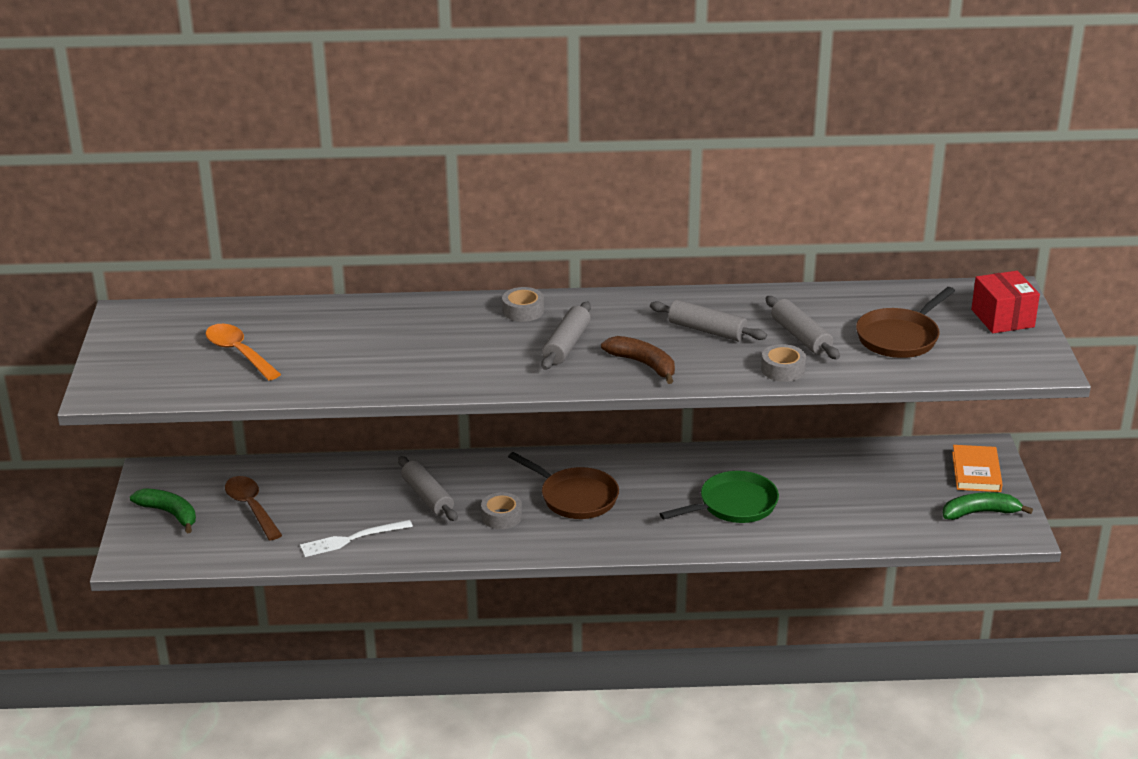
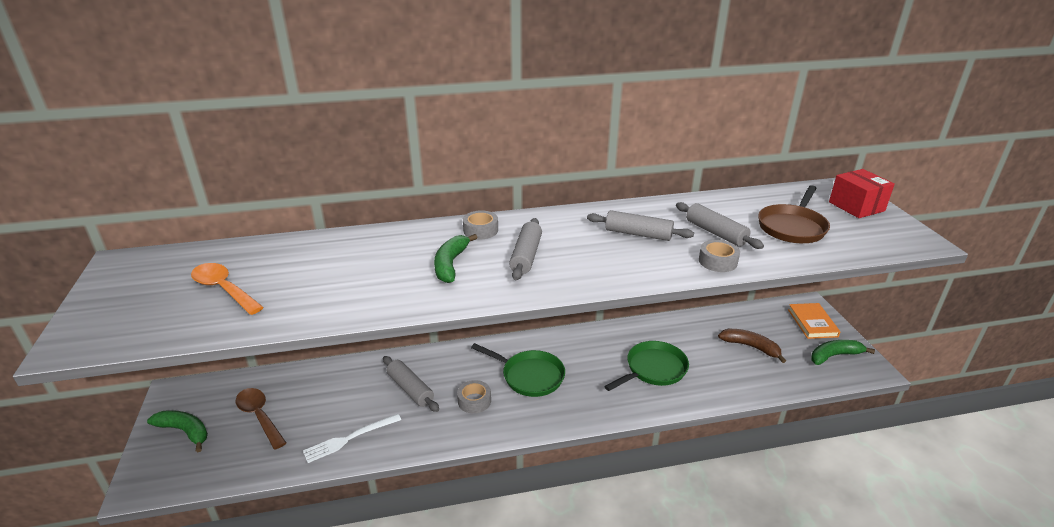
camera: 10 degrees left, 0 degrees up
brown pan [508,452,619,519] -> green pan [471,343,565,397]
brown banana [601,336,675,384] -> brown banana moved to [718,329,786,363]
none -> green banana [434,234,478,283]

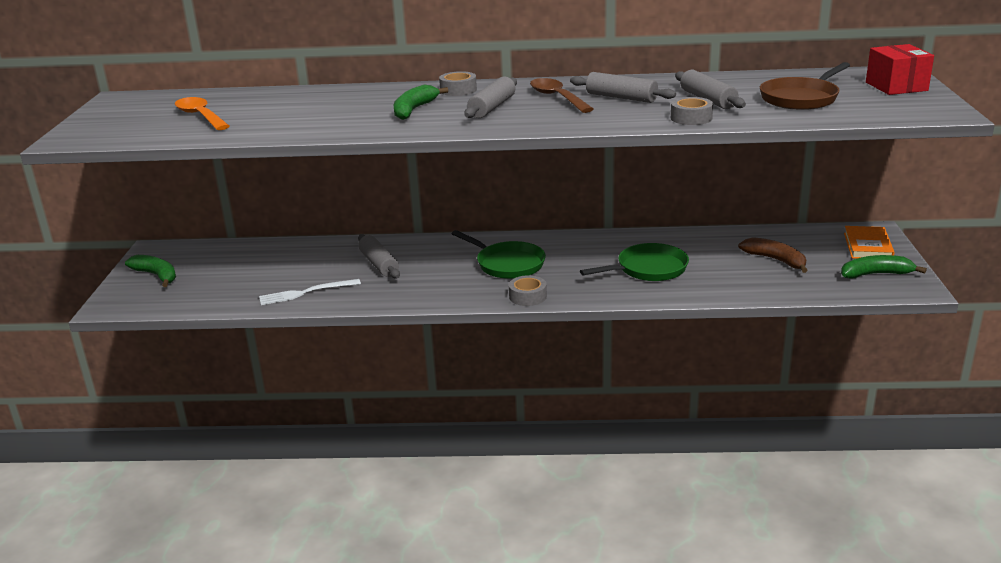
camera: 15 degrees right, 5 degrees down
brown spoon [236,388,286,450] -> brown spoon moved to [530,78,594,113]
grey tape [457,380,491,413] -> grey tape moved to [509,275,547,306]

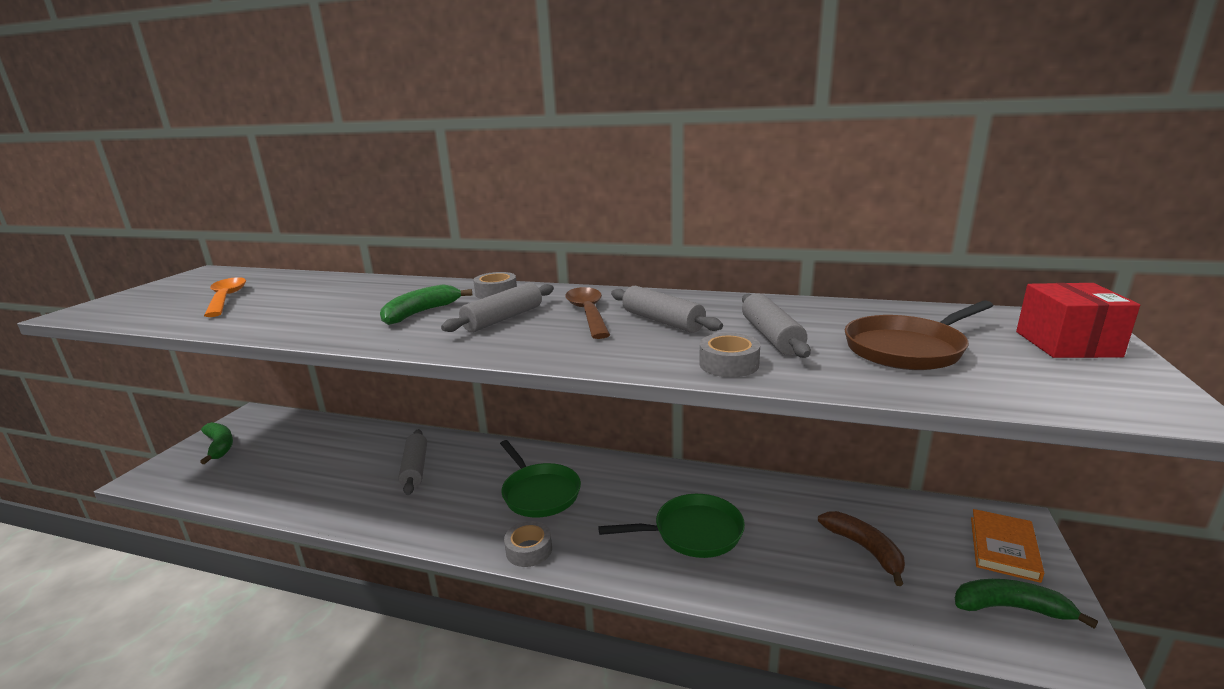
camera: 15 degrees right, 5 degrees down
white fork [259,279,361,305] -> none

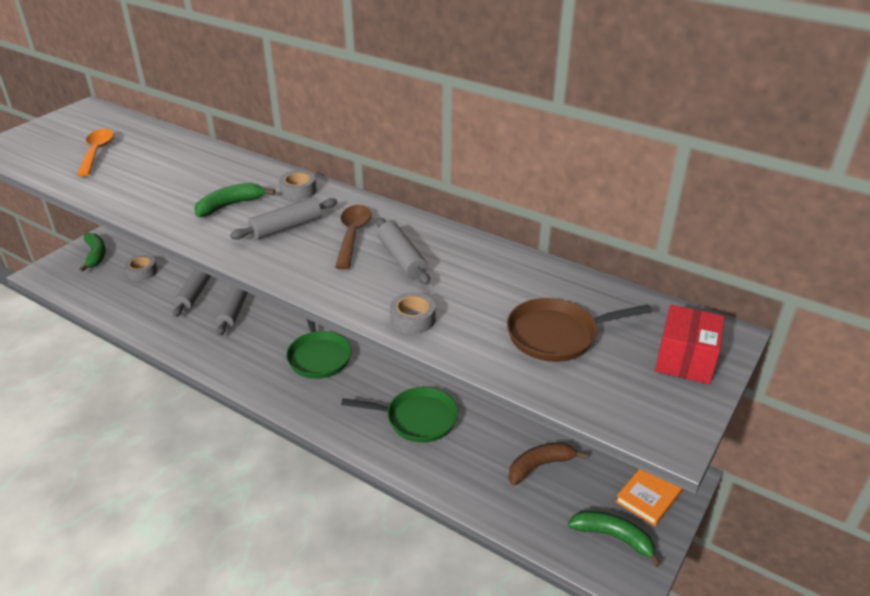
camera: 15 degrees right, 15 degrees up
grey tape [504,521,552,567] -> grey tape moved to [125,255,157,281]
grey rolling pin [742,293,811,358] -> grey rolling pin moved to [173,269,211,317]
brown banana [818,511,905,586] -> brown banana turned 105 degrees counterclockwise [508,443,587,485]

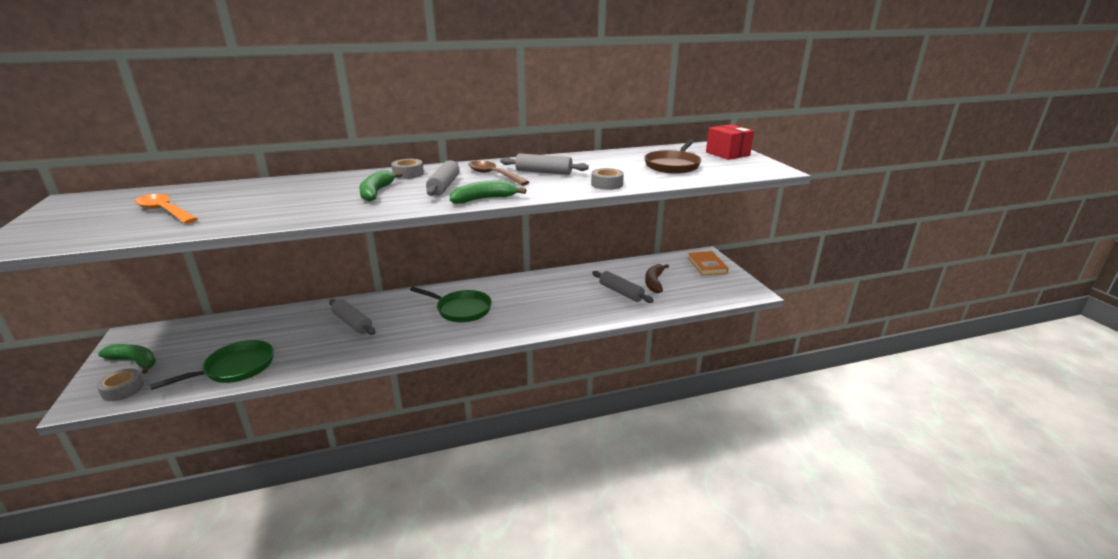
camera: 50 degrees left, 10 degrees down
grey tape [125,255,157,281] -> grey tape moved to [97,369,144,401]
grey rolling pin [173,269,211,317] -> grey rolling pin moved to [592,271,654,303]
green pan [341,387,458,443] -> green pan moved to [150,340,274,390]
green banana [568,511,661,567] -> green banana moved to [450,181,526,204]

